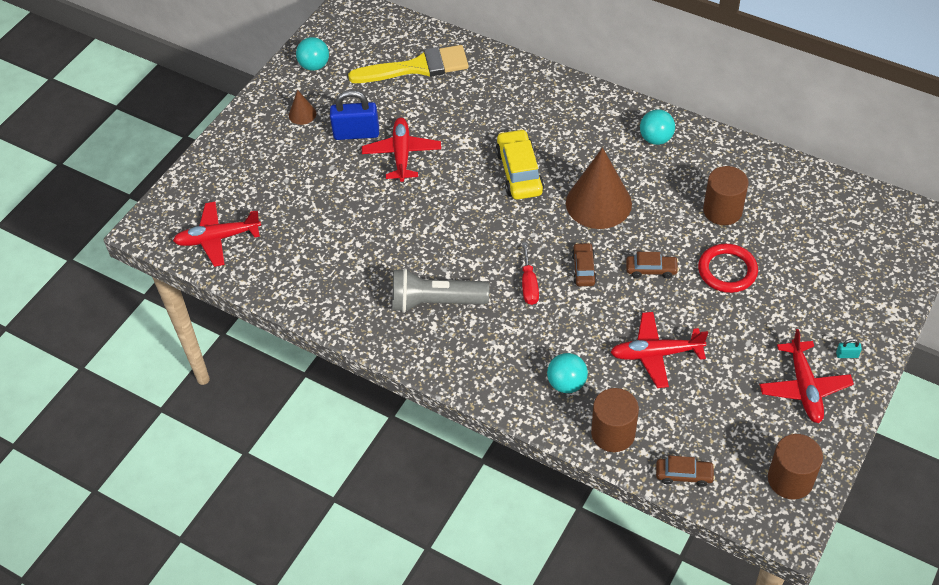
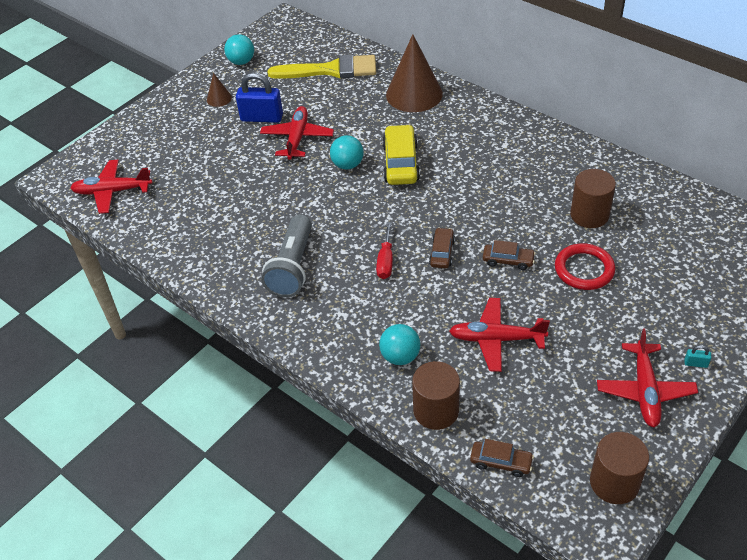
camera: 10 degrees right, 5 degrees down
grey flashlight [392,268,489,313] -> grey flashlight turned 90 degrees counterclockwise [261,214,312,297]
brown cone [566,148,632,229] -> brown cone moved to [386,34,443,112]
turquoise ball [640,109,675,145] -> turquoise ball moved to [330,135,364,169]

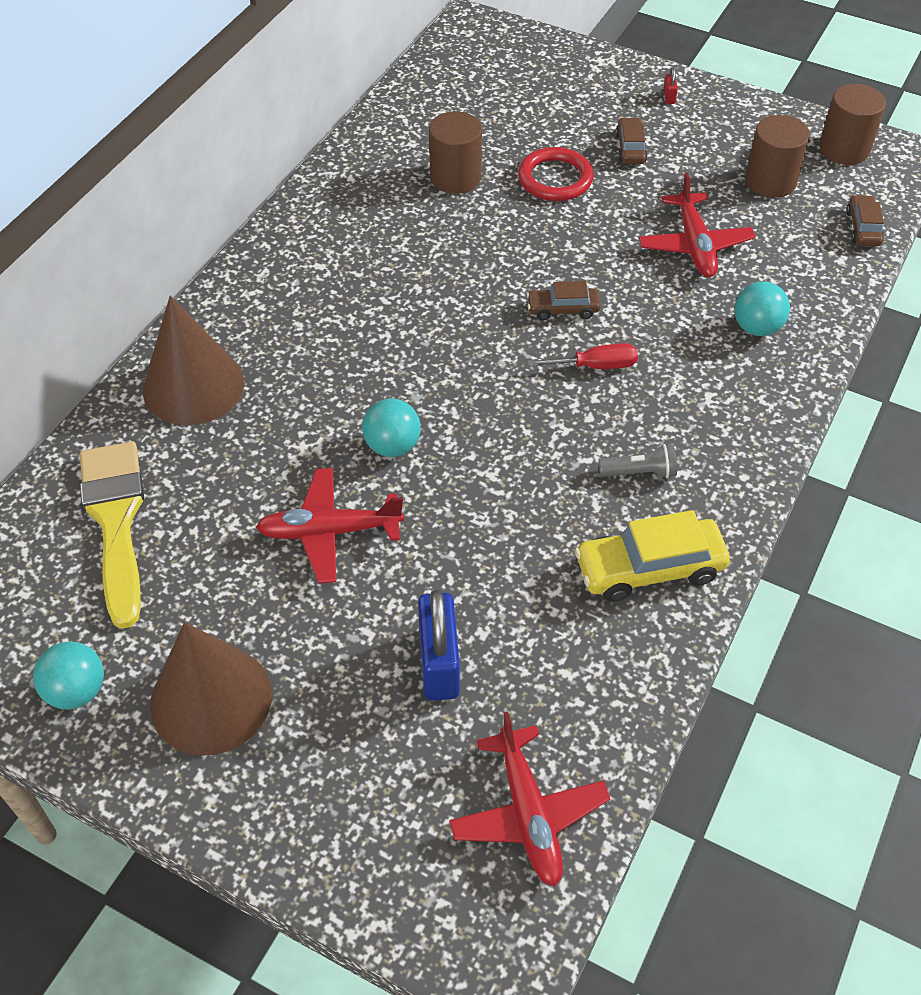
camera: 105 degrees left, 5 degrees up
brown cone [207,73,232,107] -> brown cone [150,622,272,756], size x2.21
blue padlock [236,72,283,123] -> blue padlock moved to [418,590,460,701]
grey flashlight [261,214,312,297] -> grey flashlight [599,444,677,478], size x0.51
yellow car [382,124,420,185] -> yellow car moved to [575,510,730,602]
brown cylinder [412,361,460,430] -> brown cylinder moved to [745,115,810,198]
brown car [483,240,536,270] -> brown car moved to [616,117,648,164]
red plane [597,329,698,427] -> none
turquoise padlock [684,345,711,368] -> red padlock [663,68,678,104]

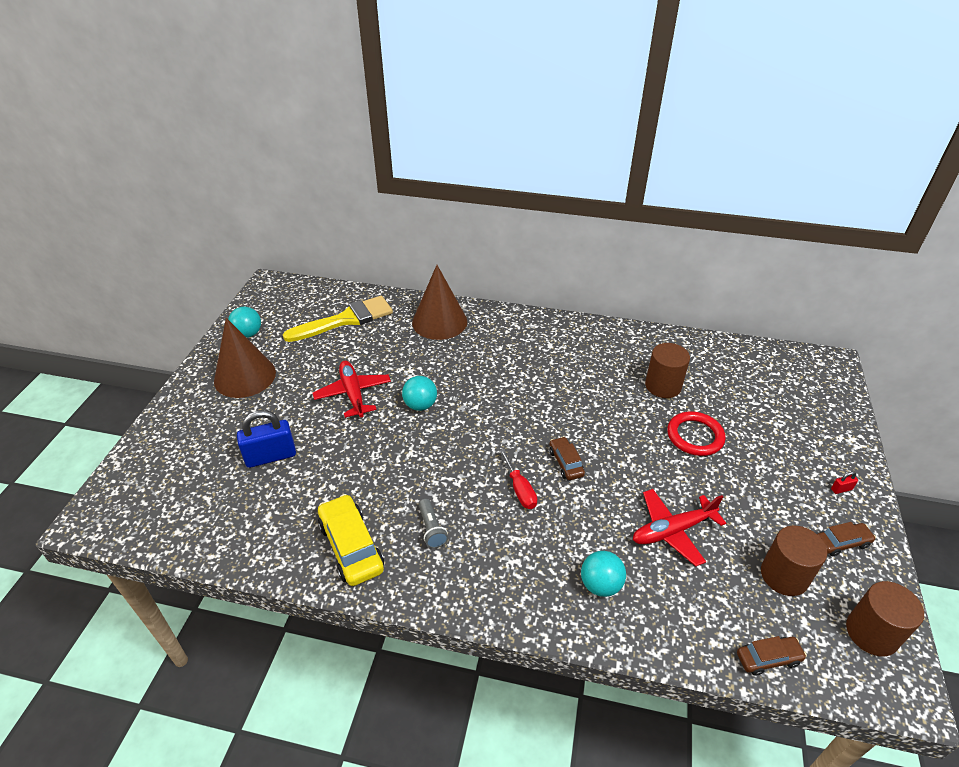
camera: 75 degrees right, 10 degrees down
red plane [449,712,610,886] -> none
brown car [616,117,648,164] -> brown car moved to [817,522,876,556]

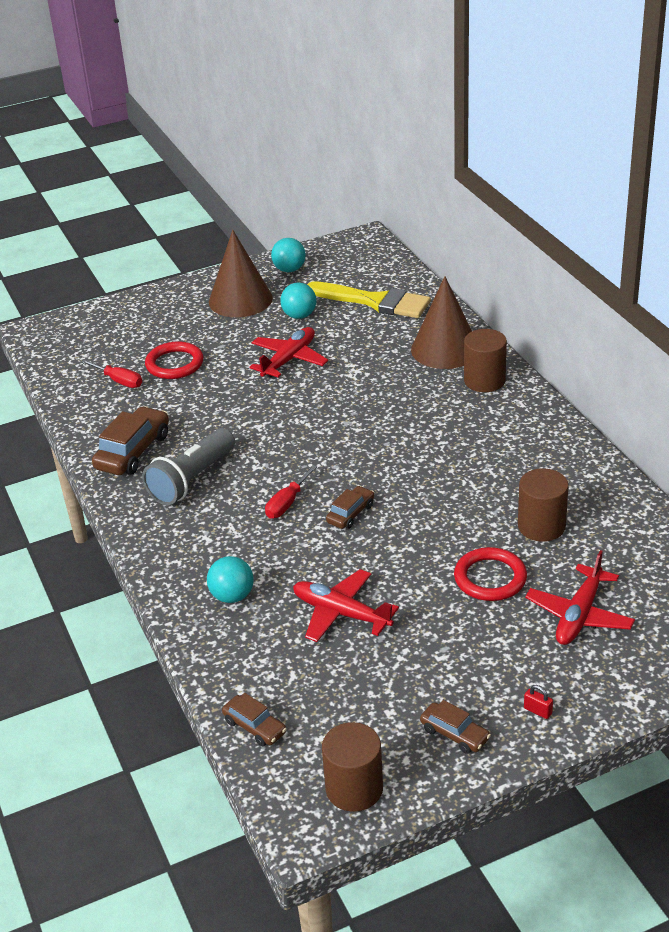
camera: 55 degrees right, 5 degrees down
blue padlock [237,410,296,468] -> red ring [145,341,204,379]
yellow car [318,494,384,586] -> brown car [92,406,169,475]
turquoise ball [402,376,437,411] -> turquoise ball moved to [280,282,316,319]
grey flashlight [419,499,448,549] -> grey flashlight [142,428,235,505], size x1.96
brown cylinder [761,526,827,596] -> brown cylinder moved to [464,329,507,392]
none -> red screwdriver [81,360,142,388]
none -> red plane [525,550,635,645]

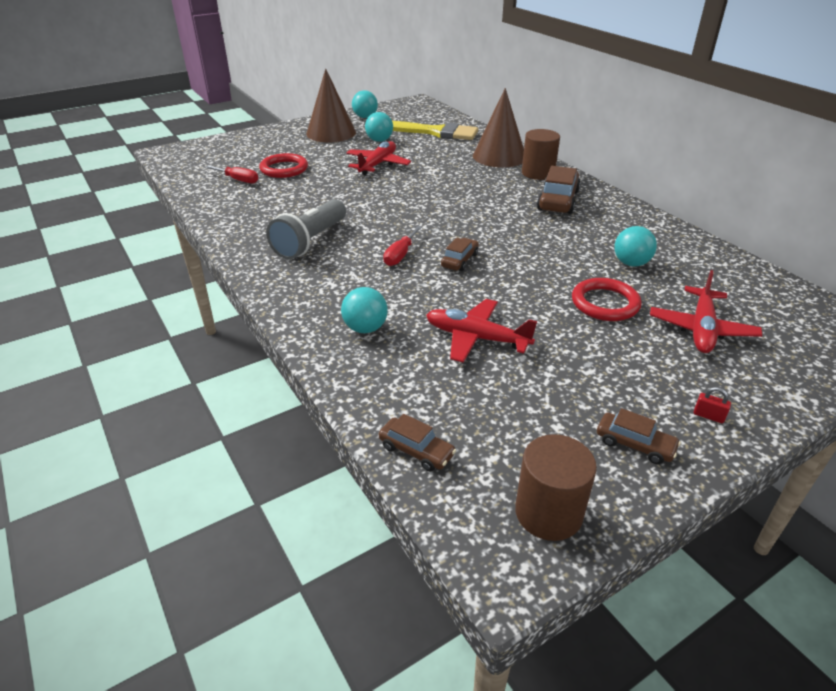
camera: 10 degrees left, 0 degrees up
brown car [92,406,169,475] -> brown car moved to [537,166,581,214]
brown cylinder [518,468,569,542] -> turquoise ball [614,226,657,267]

